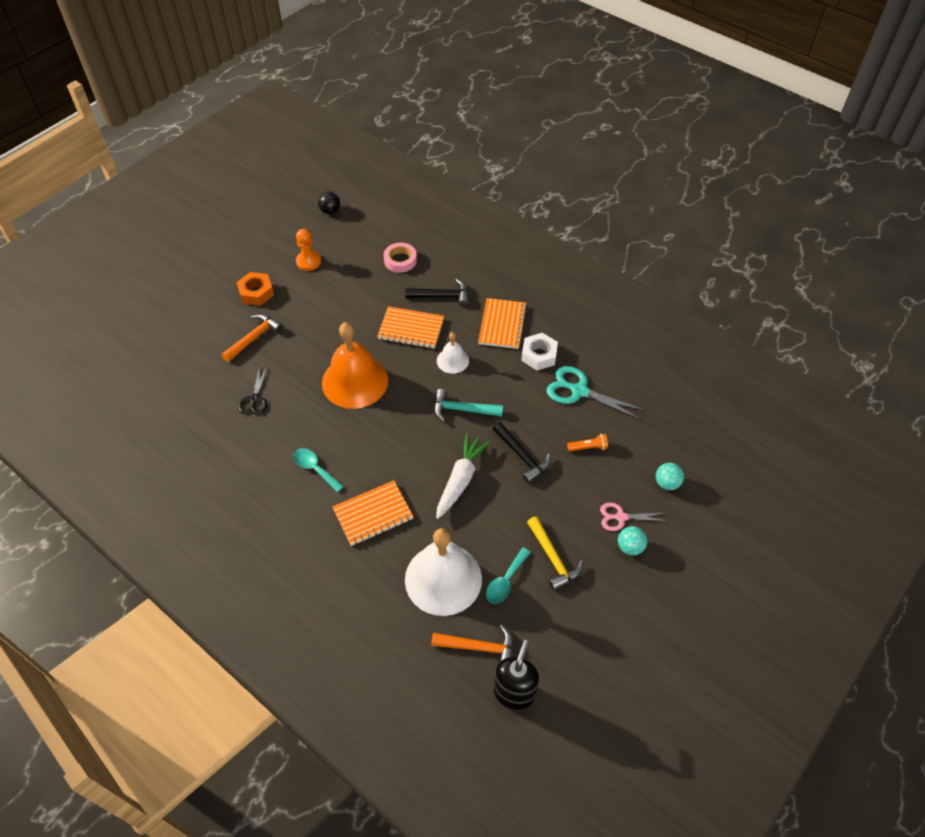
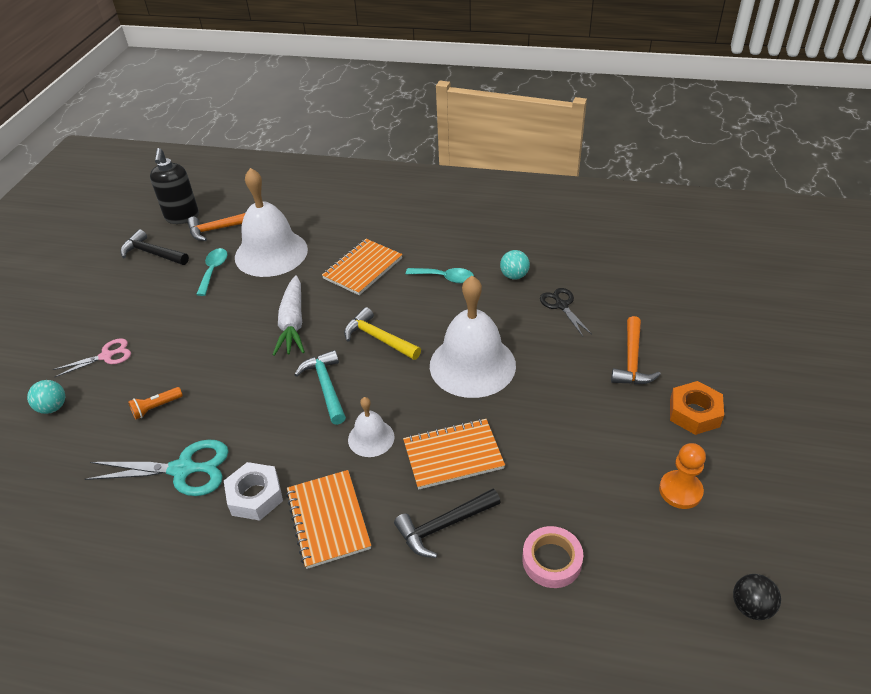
camera: 155 degrees right, 10 degrees down
orange bell [322,322,389,409] -> white bell [430,276,516,398]
turquoise hammer [434,389,503,422] -> turquoise hammer turned 90 degrees counterclockwise [295,350,346,425]
black hammer [493,422,551,483] -> black hammer moved to [120,229,189,265]
yellow hammer [527,516,583,591] -> yellow hammer moved to [344,307,421,360]
turquoise ball [618,526,647,555] -> turquoise ball moved to [500,250,530,280]

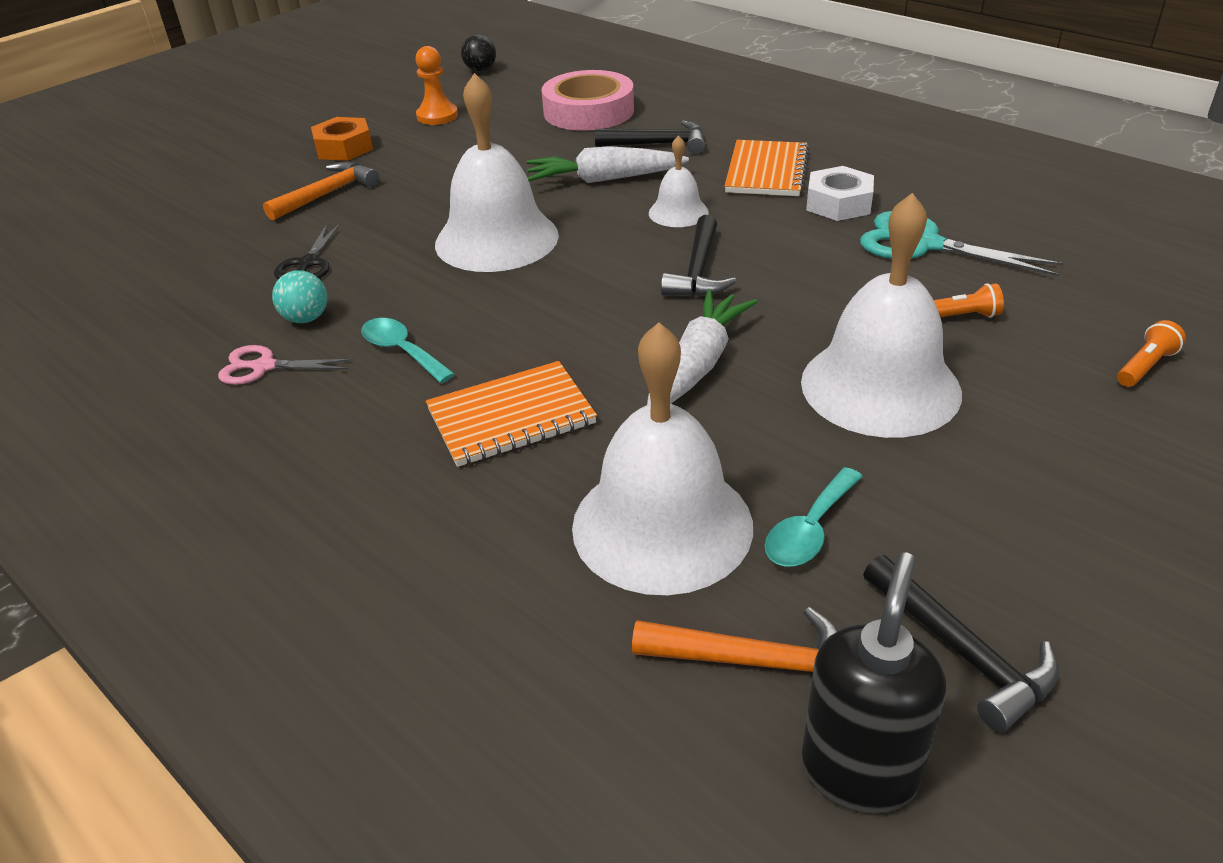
camera: 150 degrees left, 5 degrees down
turquoise ball [27,380,65,414] -> orange flashlight [1117,320,1186,387]
pink scissors [52,338,131,377] -> pink scissors moved to [218,345,353,385]
turquoise hammer [295,350,346,425] -> black hammer [661,215,736,297]
yellow hammer [344,307,421,360] -> none
orange notebook [403,419,505,490] -> white carrot [527,146,689,183]
pink tape [522,526,583,588] -> pink tape [542,70,634,131], size x1.66
none -> white bell [801,193,962,438]

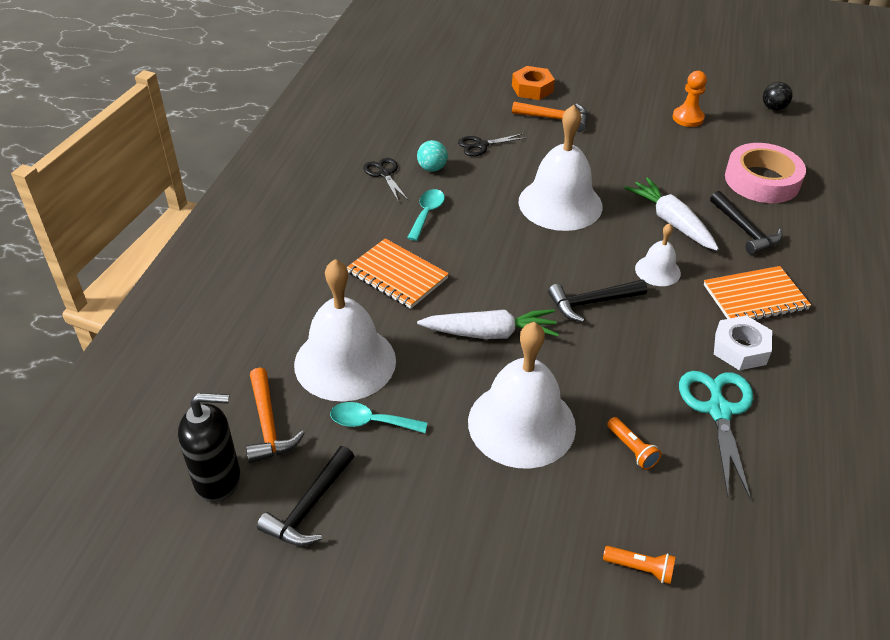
camera: 60 degrees right, 5 degrees up
pink scissors [218,345,353,385] -> black scissors [363,158,408,201]
orange nut [311,117,373,161] -> orange nut moved to [512,66,555,100]

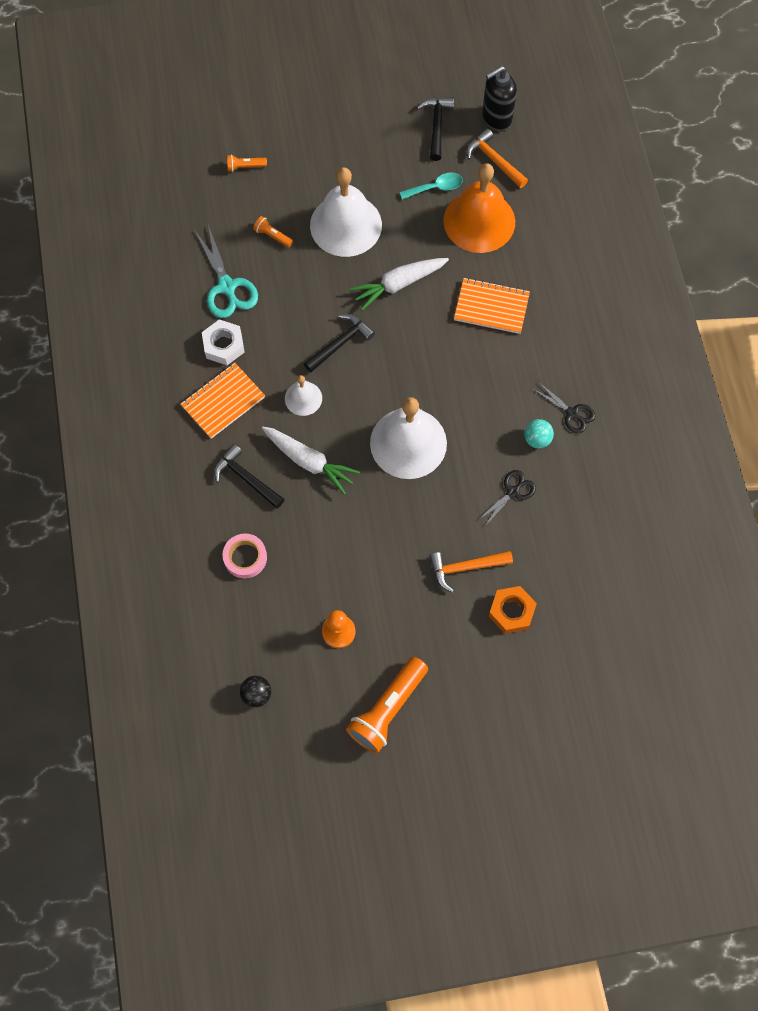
camera: 155 degrees right, 25 degrees up
white bell [294,259,396,402] -> orange bell [443,163,515,253]
turquoise spoon [407,189,445,241] -> none
pink tape [725,143,806,203] -> pink tape [223,533,267,579], size x0.60
none -> orange flashlight [346,657,428,754]

